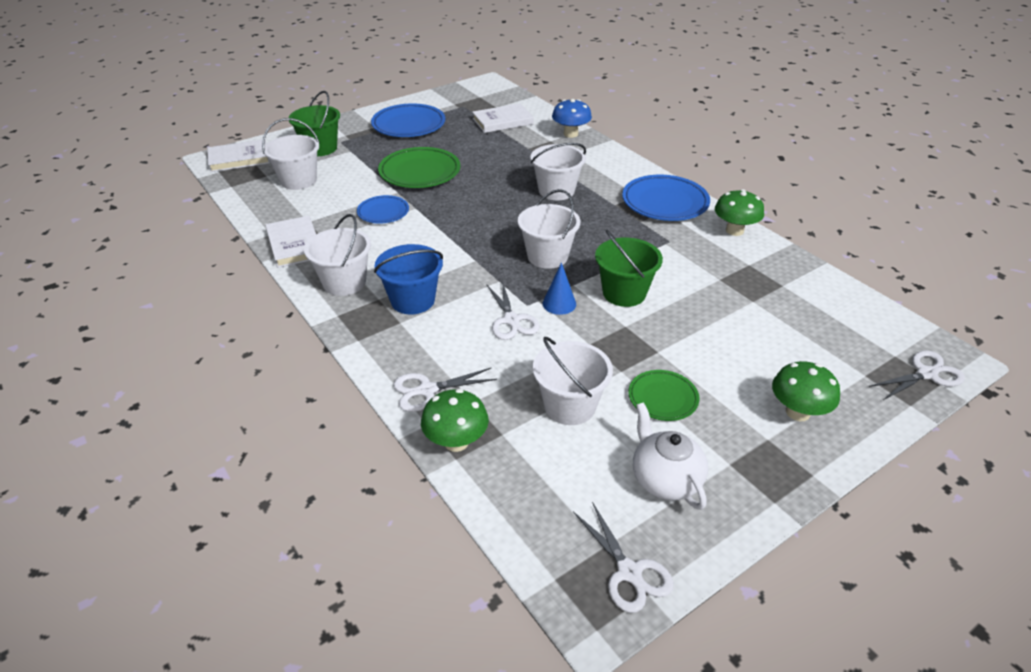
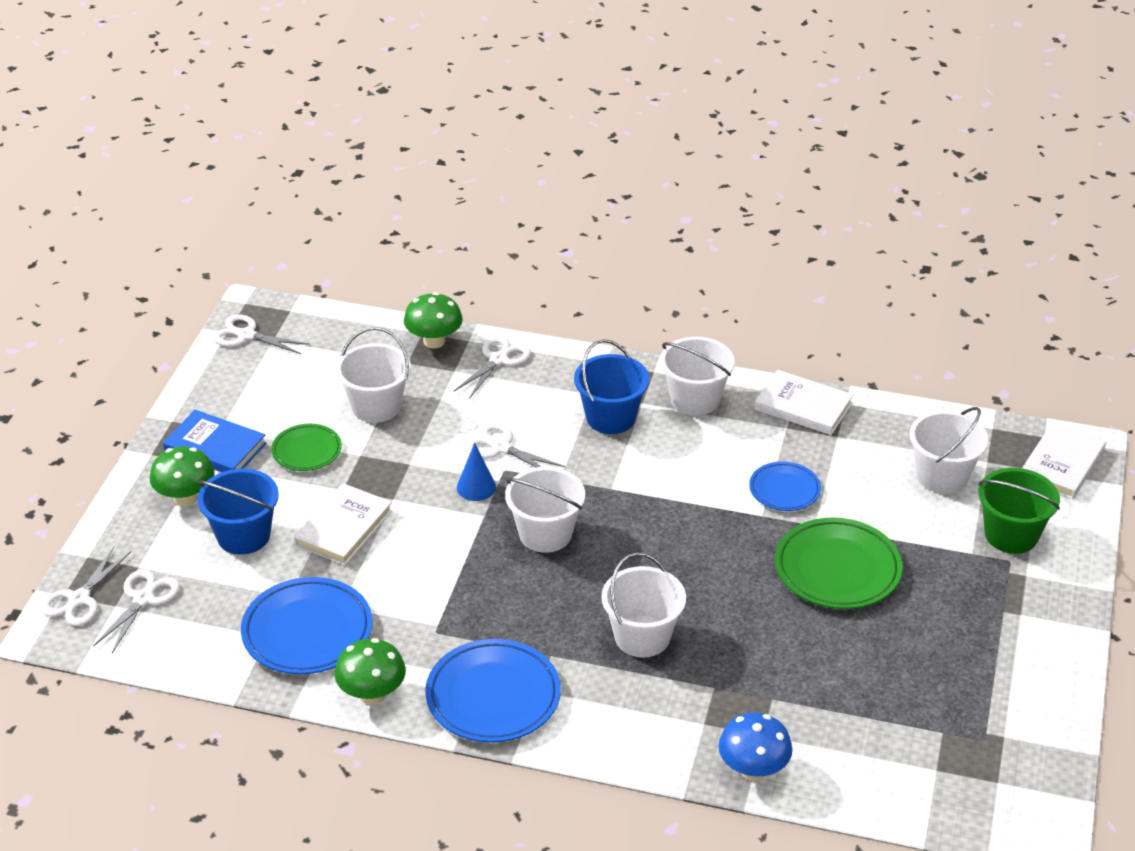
camera: 140 degrees right, 0 degrees up
blue plate [371,103,445,137] -> blue plate moved to [241,577,372,674]
white book [472,103,534,133] -> white book moved to [294,483,393,566]
green bucket [595,230,663,307] -> none
white teapot [633,402,708,510] -> none
none -> white scissors [93,569,180,653]
none -> blue book [163,410,267,472]
none -> blue bucket [197,469,279,555]

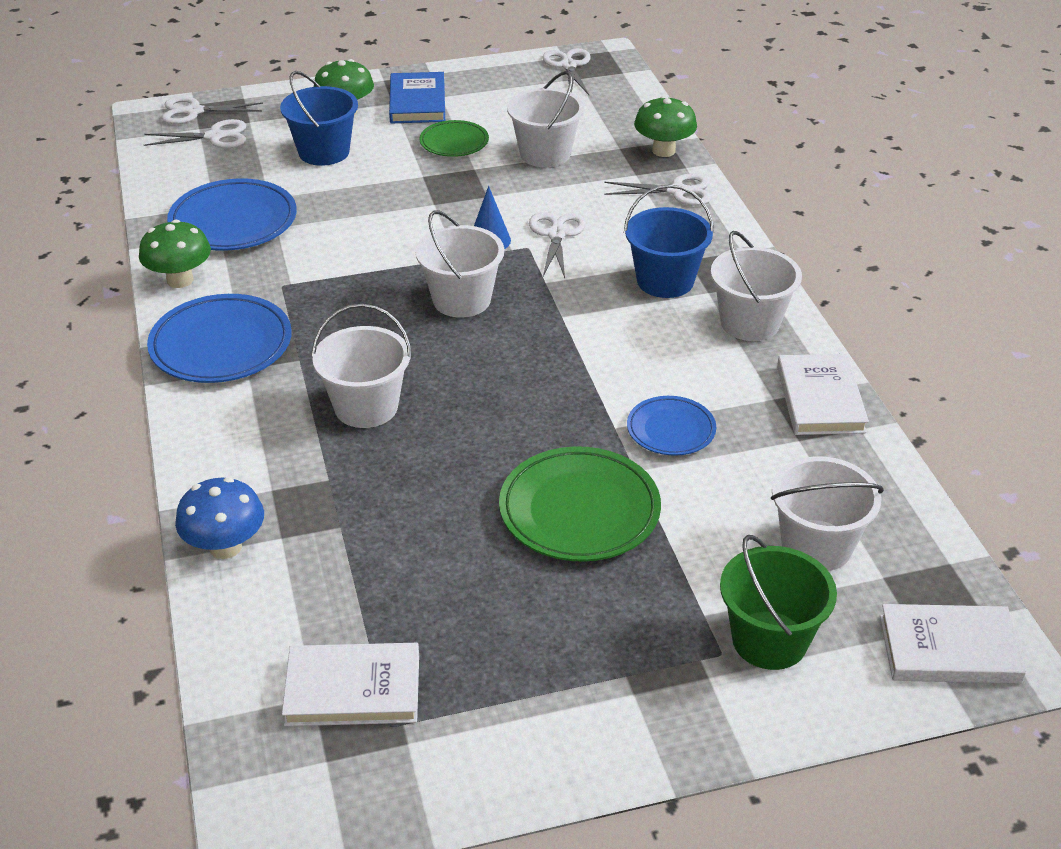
camera: 60 degrees right, 0 degrees up
white book [294,483,393,566] -> white book moved to [282,643,419,726]

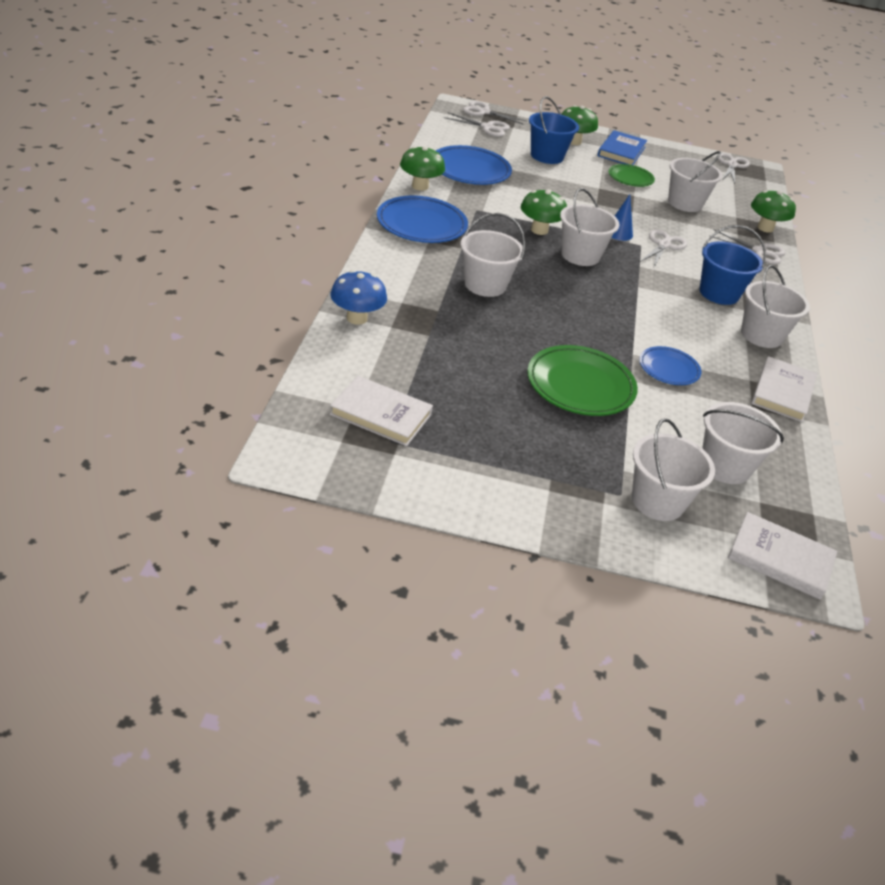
camera: 20 degrees right, 0 degrees up
green bucket [720,535,837,670] -> white bucket [632,418,715,521]
none -> green mushroom [521,189,567,235]

